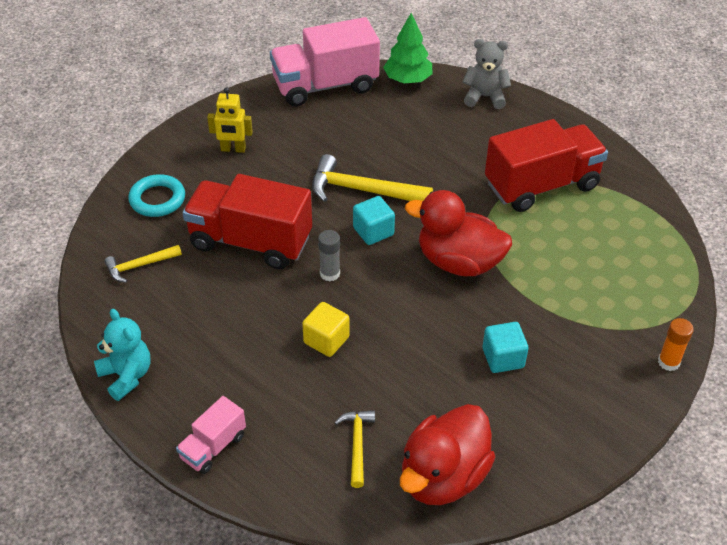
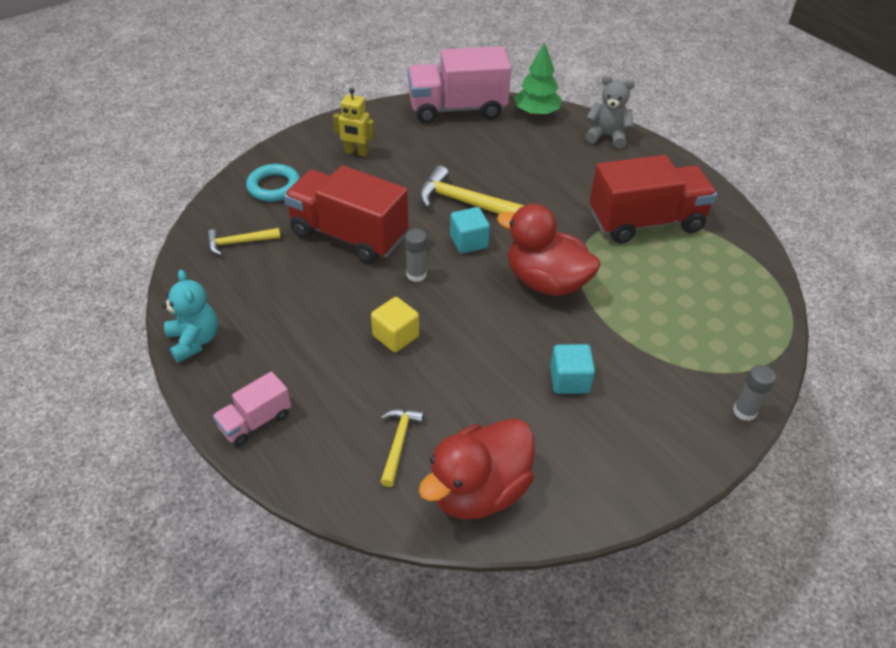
camera: 10 degrees right, 0 degrees up
orange glue stick [658,318,694,371] -> grey glue stick [733,365,776,421]

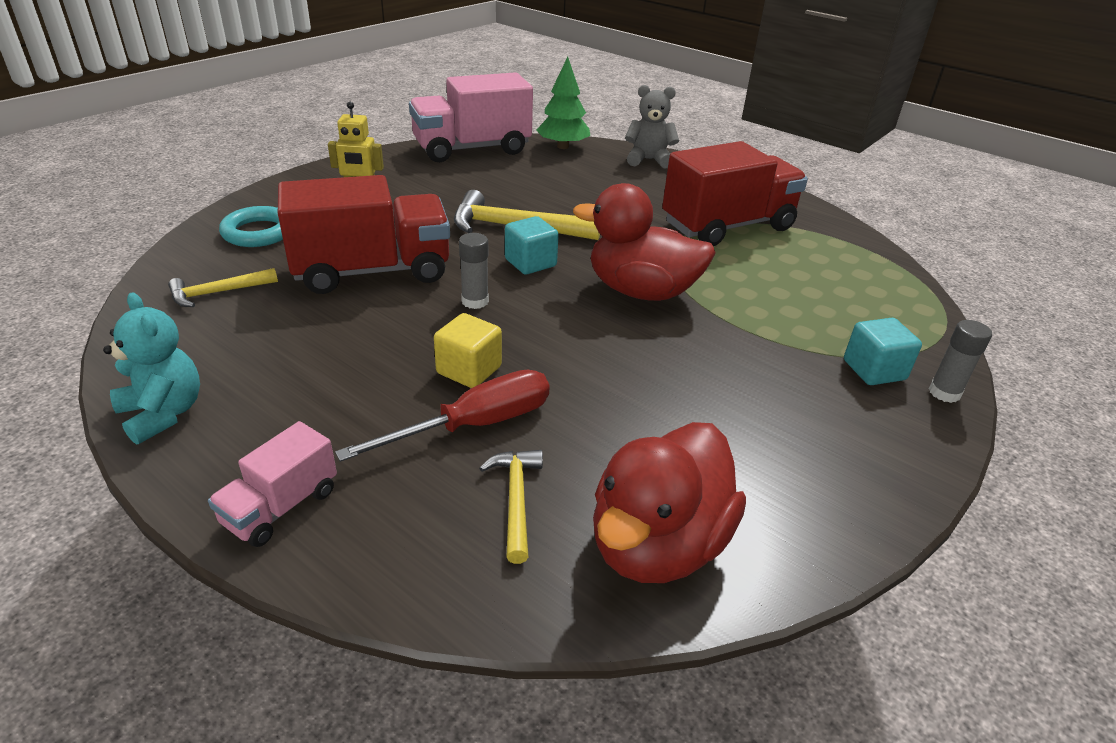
camera: 15 degrees left, 10 degrees down
red truck [284,165,408,264] -> red truck turned 150 degrees clockwise [278,175,450,294]
turquoise cube [550,344,595,394] -> turquoise cube moved to [844,318,922,385]
none -> red screwdriver [335,370,550,462]

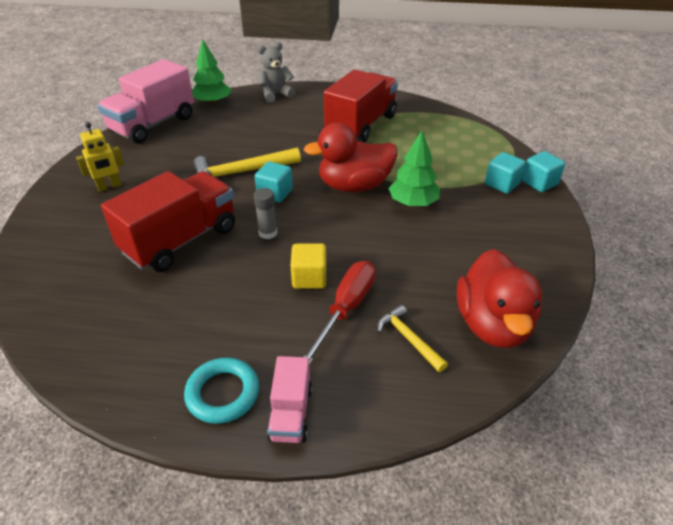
camera: 30 degrees left, 5 degrees up
turquoise teddy bear [103,292,200,445] -> none
yellow hammer [168,268,278,307] -> none
turquoise ring [219,206,283,247] -> turquoise ring moved to [184,358,259,424]
grey glue stick [929,320,992,403] -> turquoise cube [522,151,565,192]
none -> green tree [388,131,440,207]

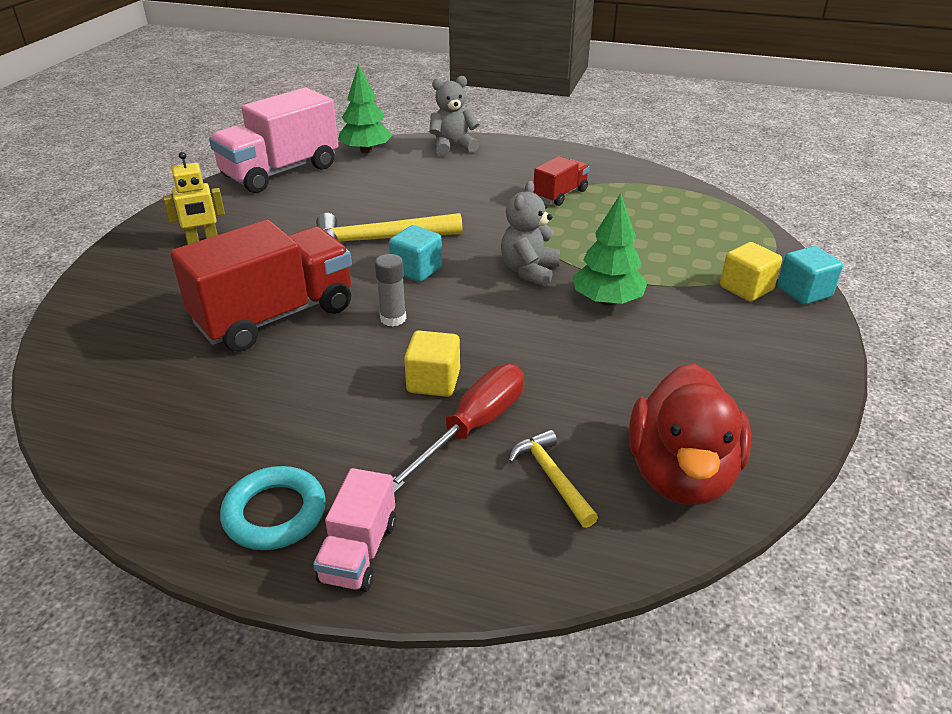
camera: 10 degrees right, 5 degrees down
red duck [304,123,397,192] -> grey teddy bear [501,181,560,287]
red truck [324,70,398,143] -> red truck [533,156,589,206], size x0.50
turquoise cube [485,152,526,194] -> yellow cube [720,242,782,301]

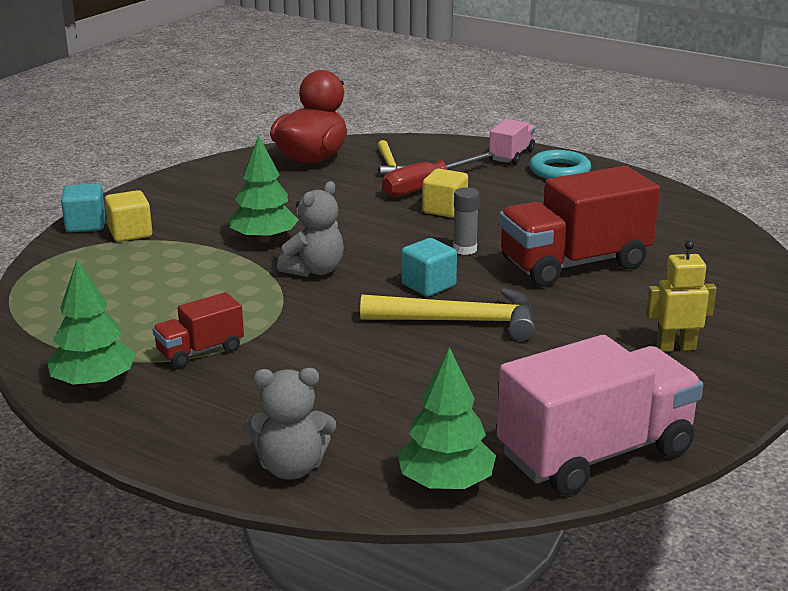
camera: 165 degrees left, 10 degrees down
none -> green tree [47,259,136,388]

